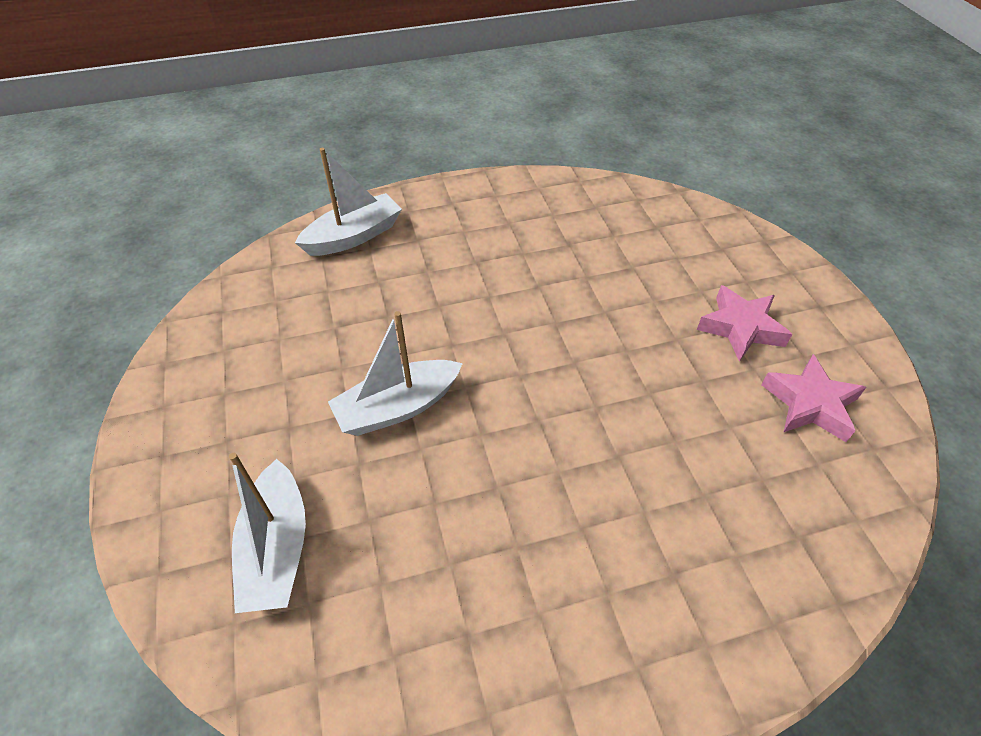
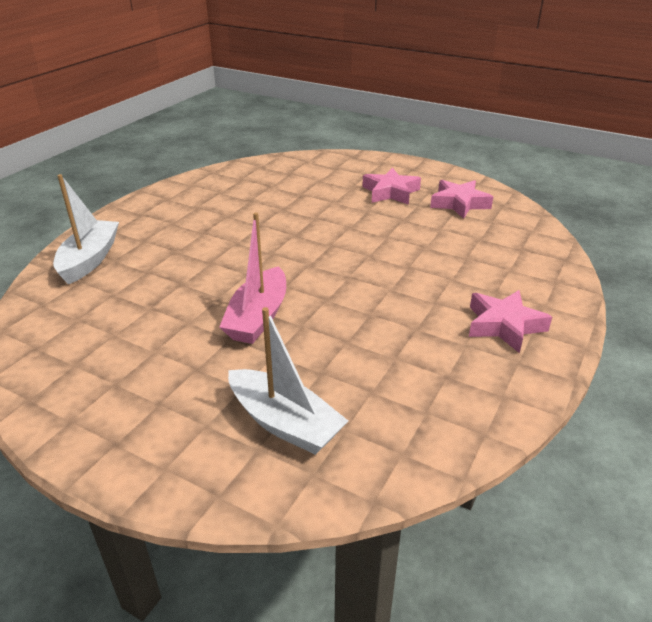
camera: 45 degrees left, 15 degrees down
white boat [328,311,463,436] -> pink boat [219,212,286,344]
none -> pink star [469,290,552,353]

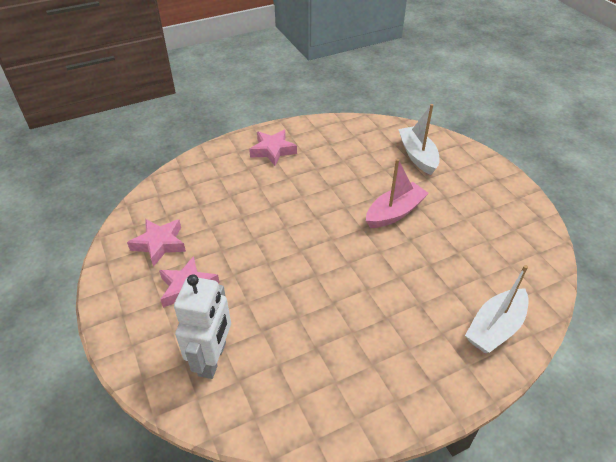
camera: 145 degrees left, 10 degrees up
none -> white robot [174,274,231,379]

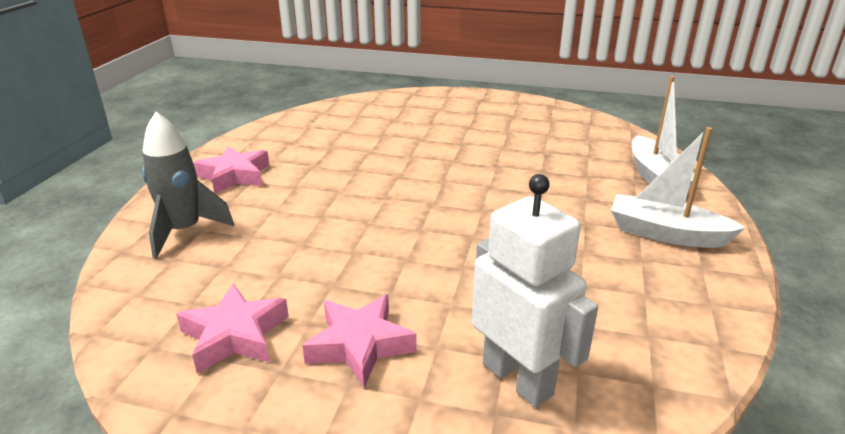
camera: 50 degrees left, 15 degrees down
pink boat [366,159,429,228] -> none
white boat [398,104,440,175] -> white boat moved to [611,127,745,248]
none -> grey rocket [142,112,234,259]

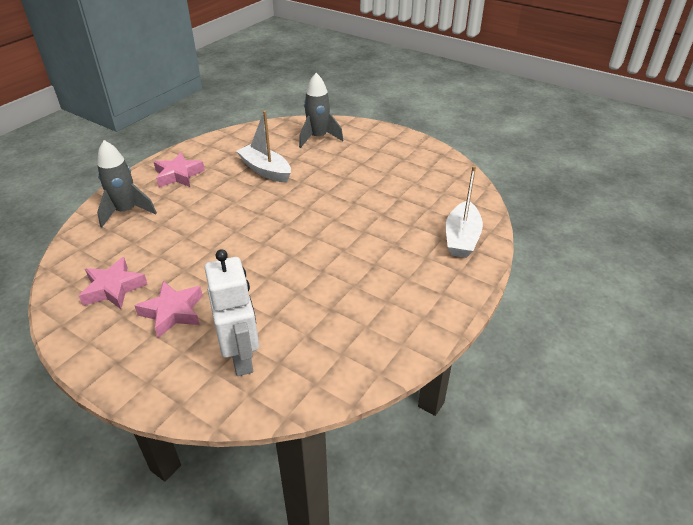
camera: 20 degrees right, 10 degrees up
white boat [611,127,745,248] -> white boat moved to [236,111,291,183]
none -> grey rocket [299,73,344,148]

